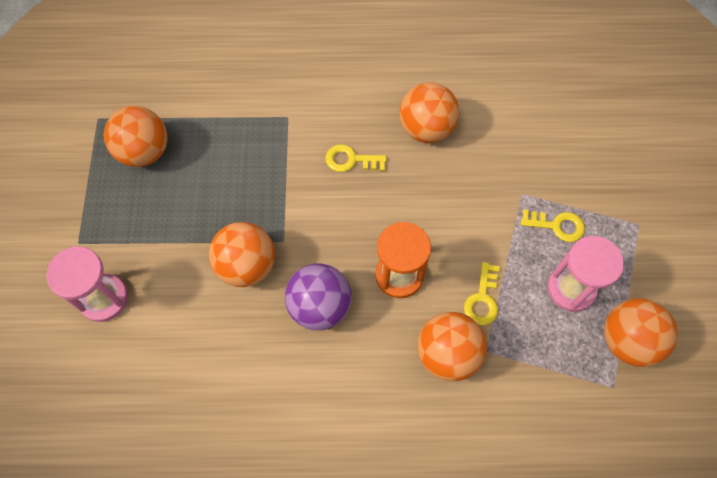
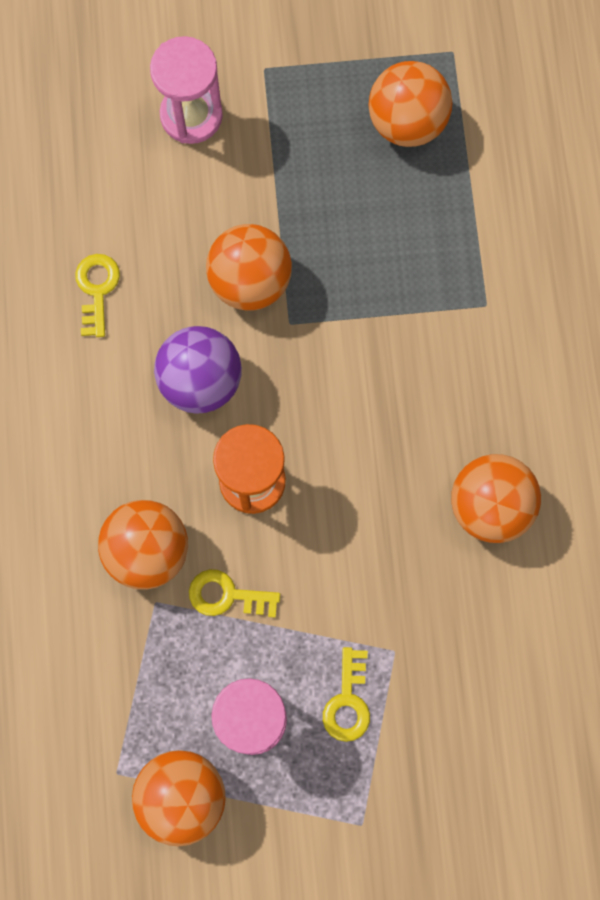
camera: 85 degrees right, 10 degrees up
yellow key [325,144,387,172] -> yellow key moved to [75,254,120,337]

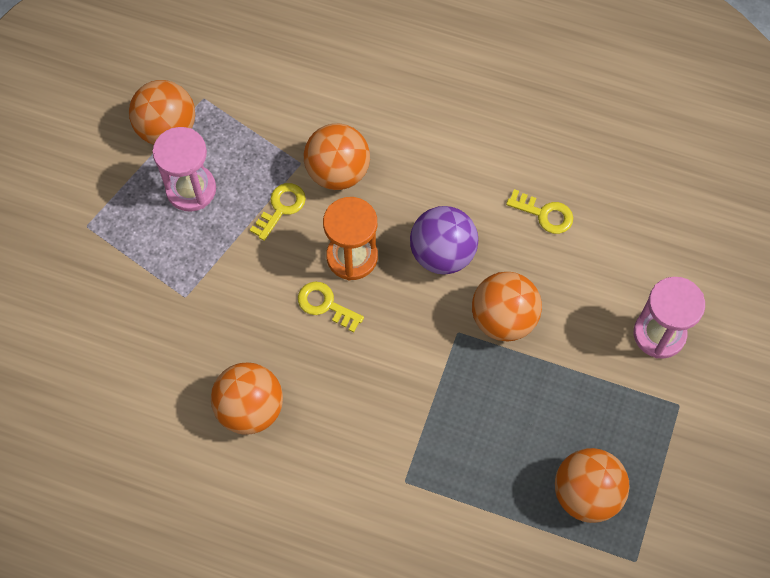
camera: 115 degrees right, 10 degrees down
yellow key [323,647,370,742] -> yellow key moved to [298,282,364,333]

